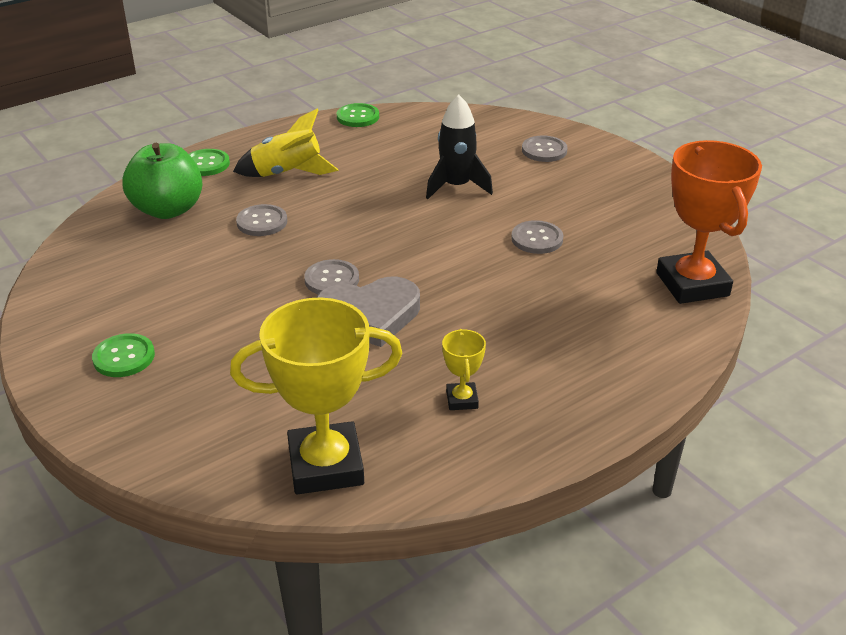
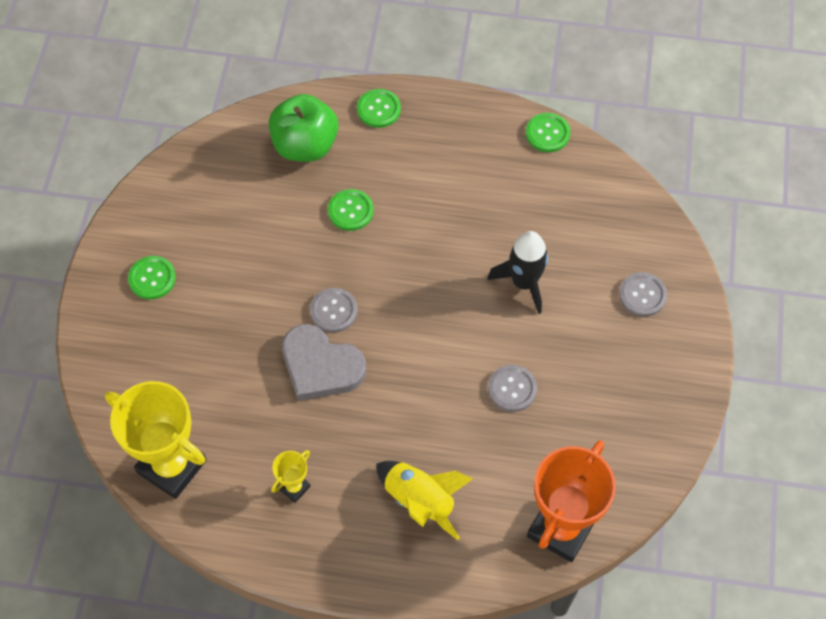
camera: 45 degrees right, 25 degrees up
yellow rocket [233,109,339,177] -> yellow rocket moved to [376,461,473,540]
grey button [236,204,287,236] -> green button [328,189,374,231]

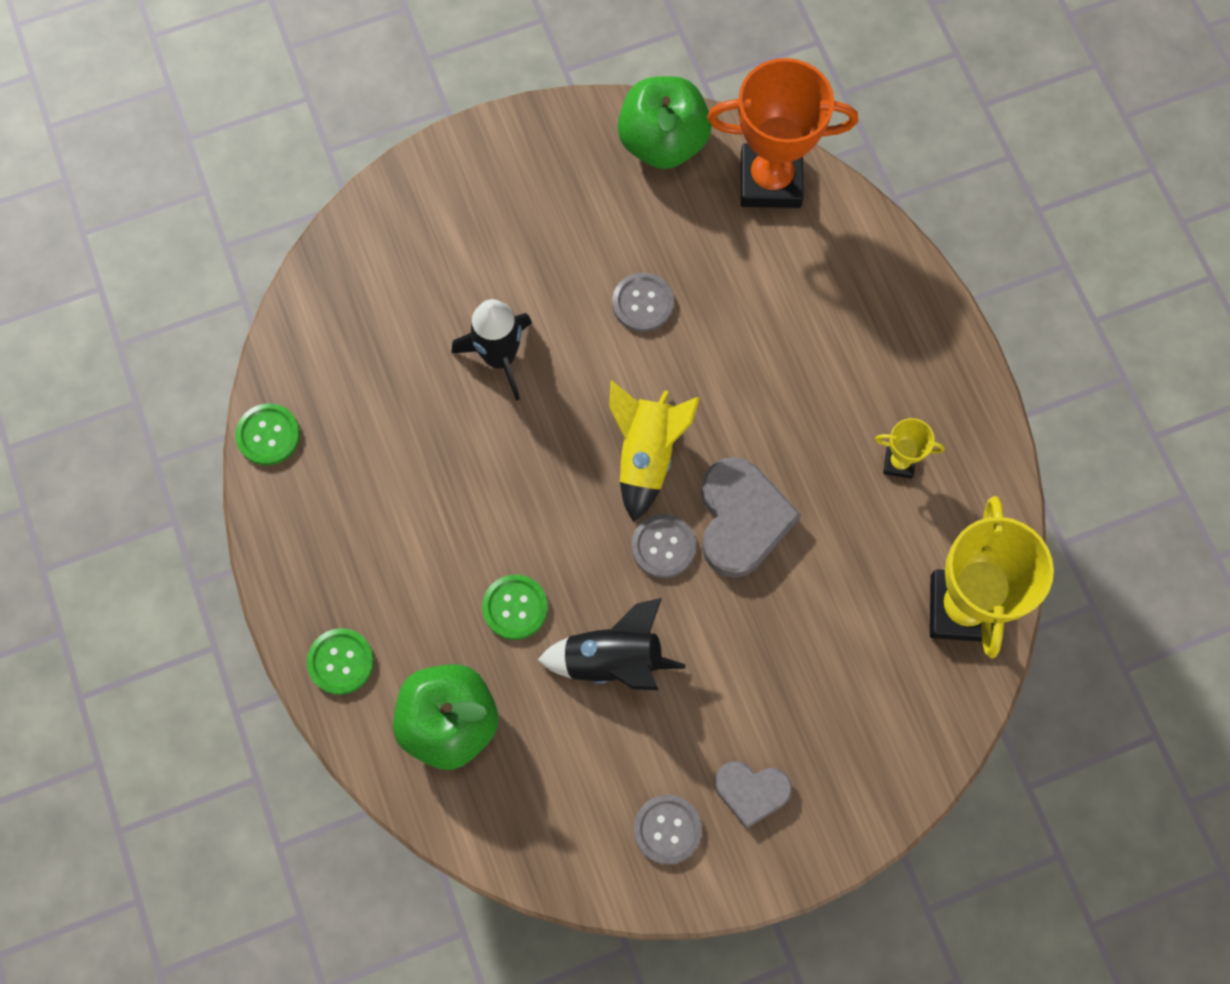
camera: 120 degrees left, 10 degrees up
green button [128,256,176,300] -> grey heart [715,761,792,829]
yellow rocket [376,461,473,540] -> yellow rocket moved to [609,380,700,522]
grey button [619,272,667,317] -> grey button moved to [634,795,702,865]
none -> black rocket [538,598,685,690]
none -> green apple [618,76,712,169]

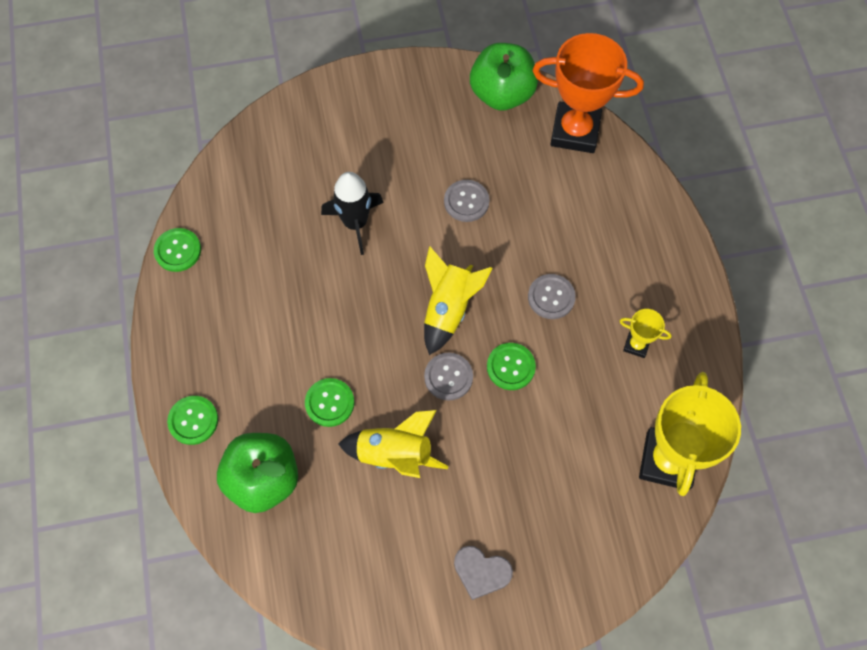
camera: 10 degrees right, 5 degrees down
black rocket [538,598,685,690] -> yellow rocket [339,410,448,478]
grey button [634,795,702,865] -> grey button moved to [528,274,576,319]
grey heart [701,457,801,578] -> green button [487,343,536,390]

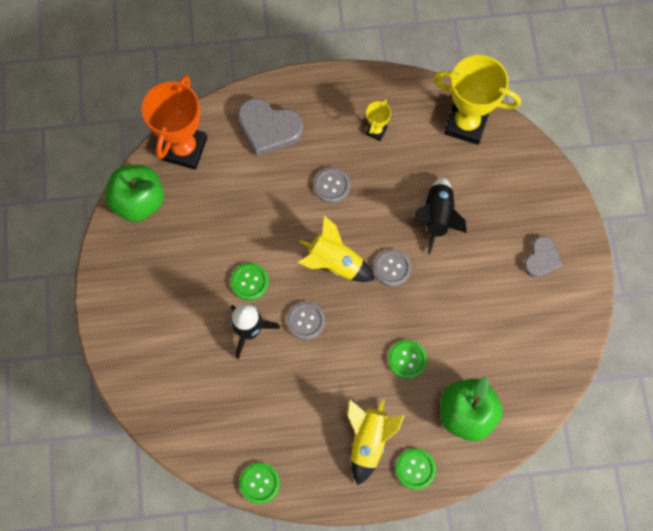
camera: 85 degrees left, 5 degrees up
yellow rocket [339,410,448,478] -> yellow rocket moved to [347,399,405,485]
grey button [444,180,489,222] -> grey button moved to [287,302,325,340]
green button [487,343,536,390] -> green button moved to [231,263,269,301]
none -> grey heart [238,98,304,156]
none -> black rocket [414,177,467,254]

